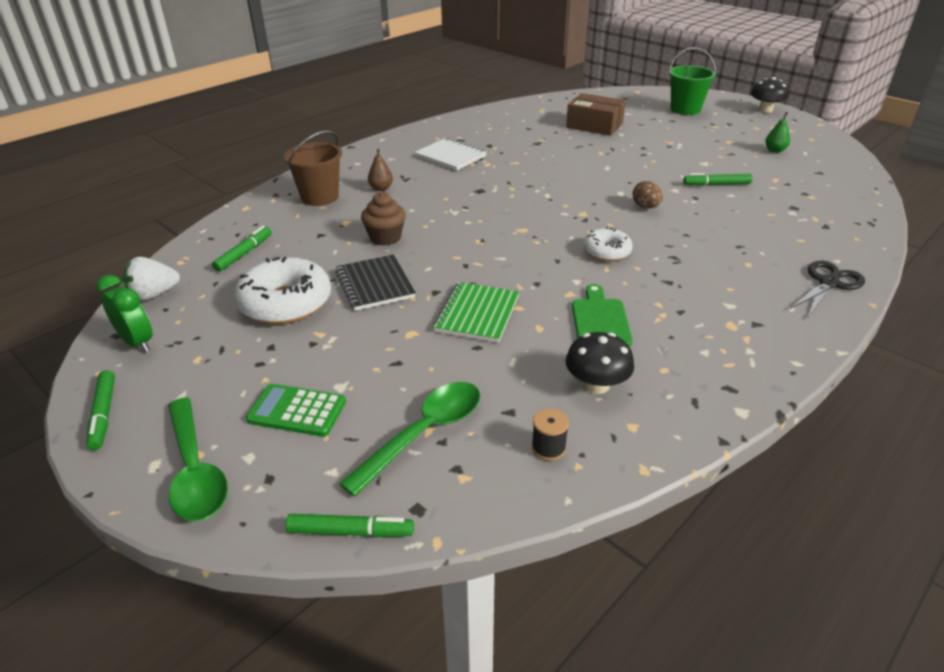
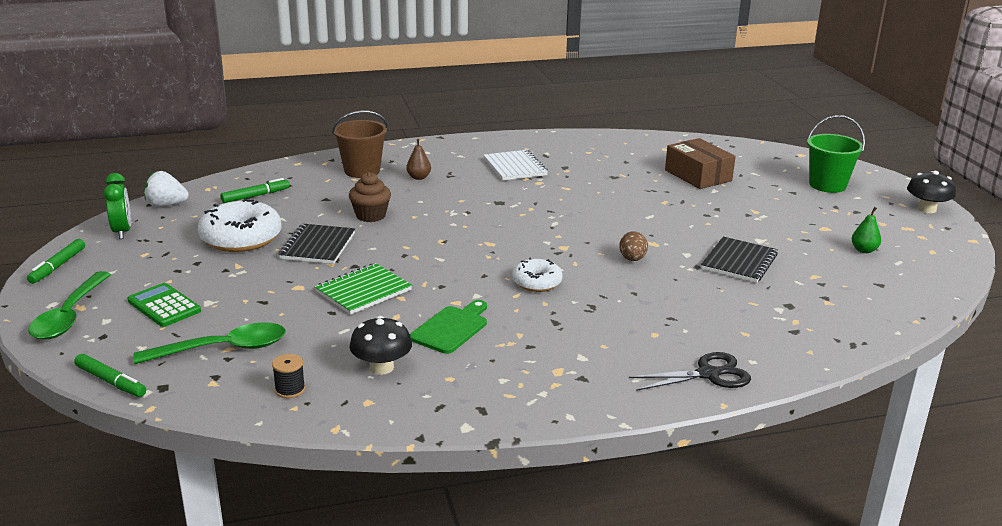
camera: 30 degrees right, 10 degrees down
green marker [683,173,753,186] -> black notebook [701,237,778,283]

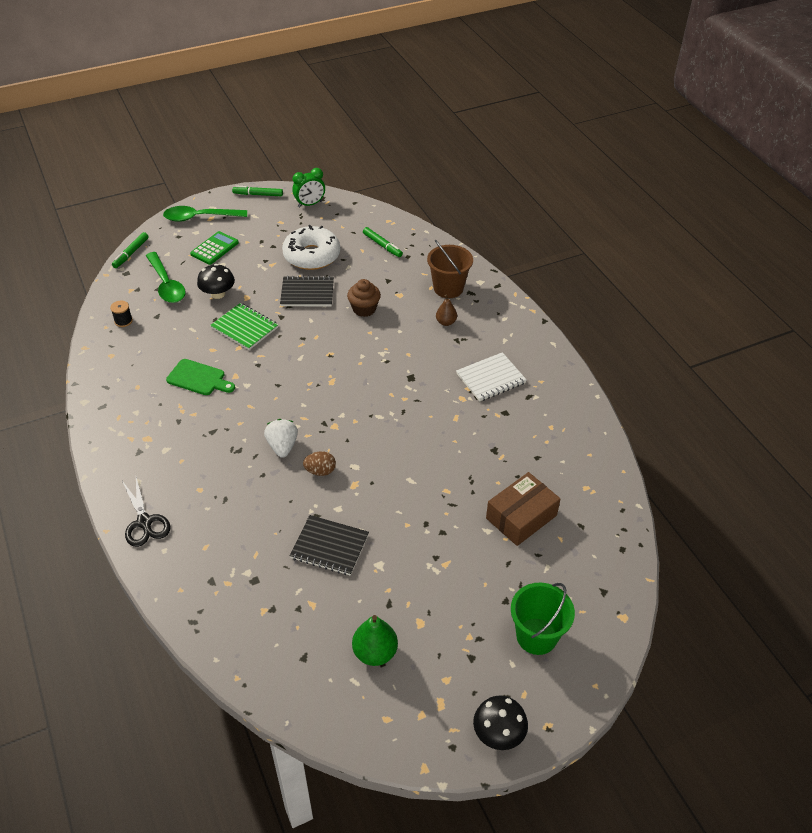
camera: 80 degrees right, 20 degrees up
white strawberry [144,171,189,207] -> white strawberry moved to [264,419,298,458]
black mushroom [350,316,412,375] -> black mushroom moved to [197,264,235,299]
white donut [512,258,563,292] -> none
green pear [852,207,881,253] -> green pear [352,615,398,666], size x1.58

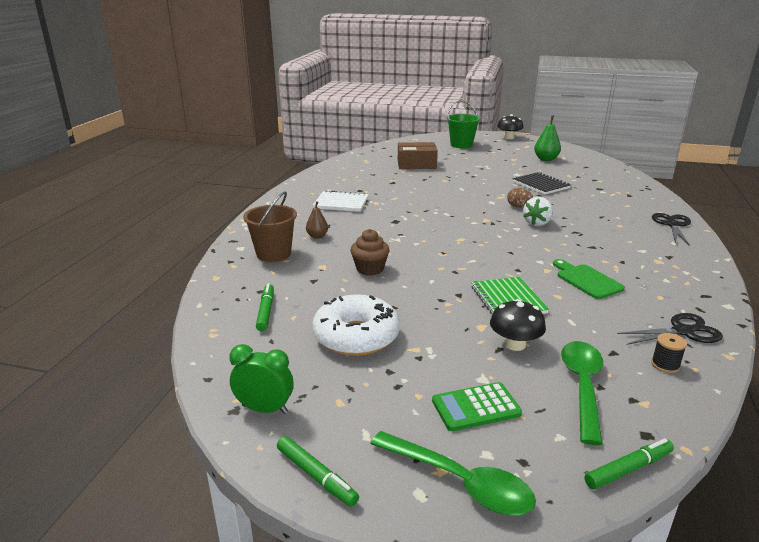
camera: 140 degrees left, 20 degrees down
black notebook [280,276,334,306] -> none
none -> black scissors [617,313,723,345]

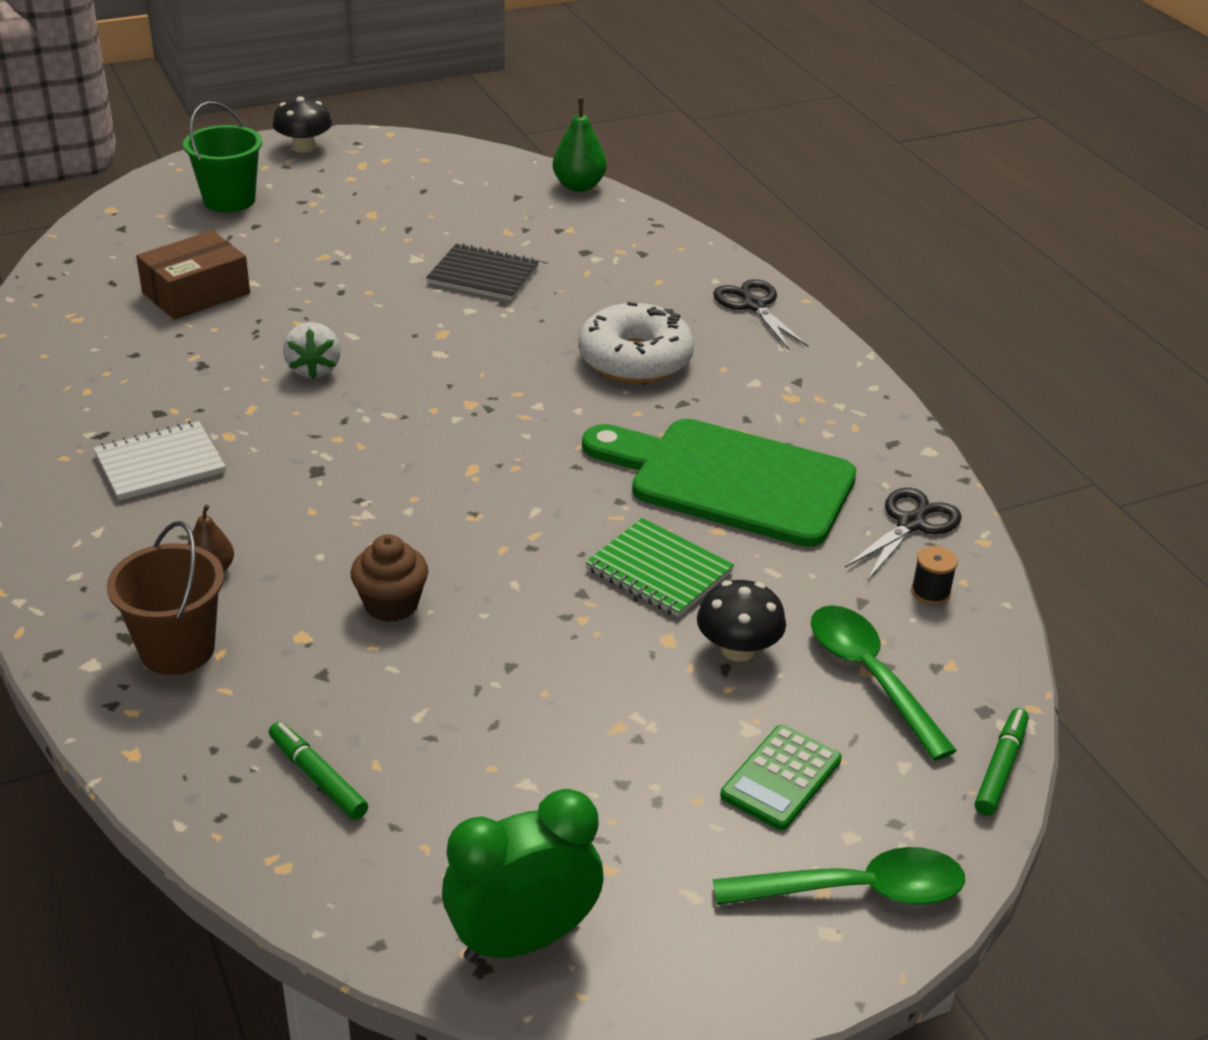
camera: 40 degrees left, 10 degrees up
green clock [230,344,294,414] -> green clock [442,789,604,962], size x1.50
green marker [277,436,359,507] -> none
white donut [312,294,400,356] -> white donut moved to [578,302,694,383]
brown egg [507,188,533,208] -> none
white strawberry [523,197,553,226] -> white strawberry moved to [283,322,341,379]
green pear [534,115,561,161] -> green pear moved to [553,99,607,192]
green cutting board [553,259,625,299] -> green cutting board [582,419,857,547], size x2.04

